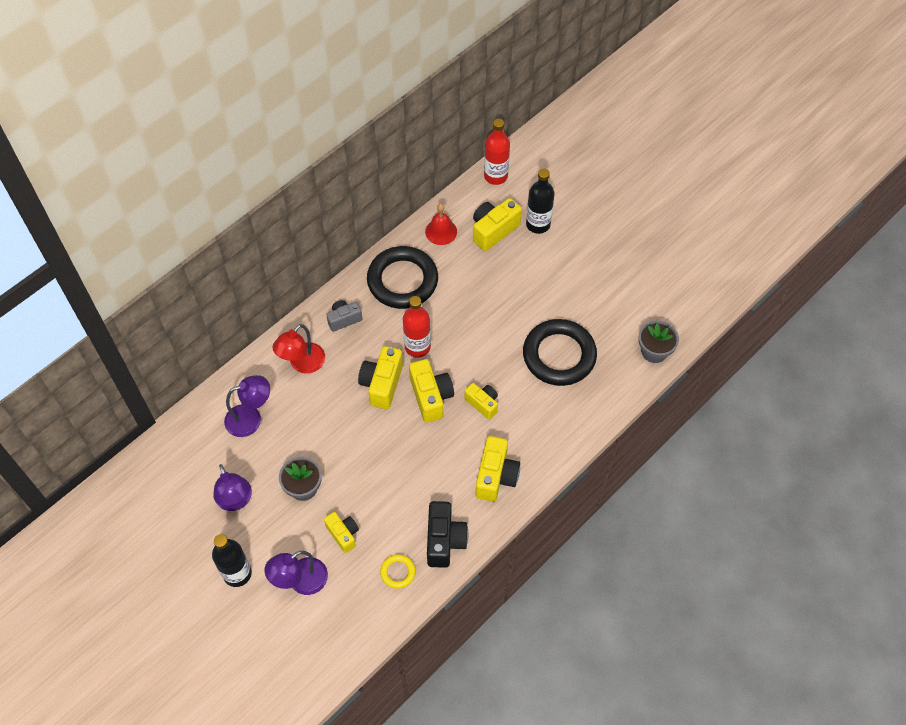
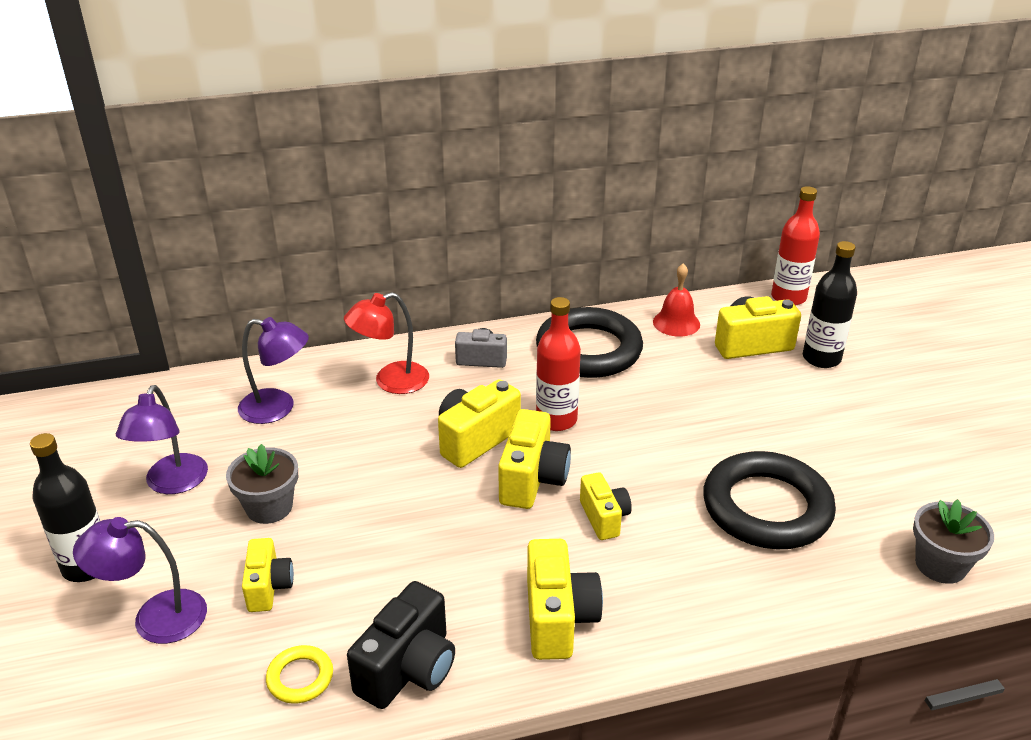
camera: 30 degrees right, 25 degrees down
yellow camera [476,436,520,502] -> yellow camera turned 45 degrees counterclockwise [527,539,603,660]

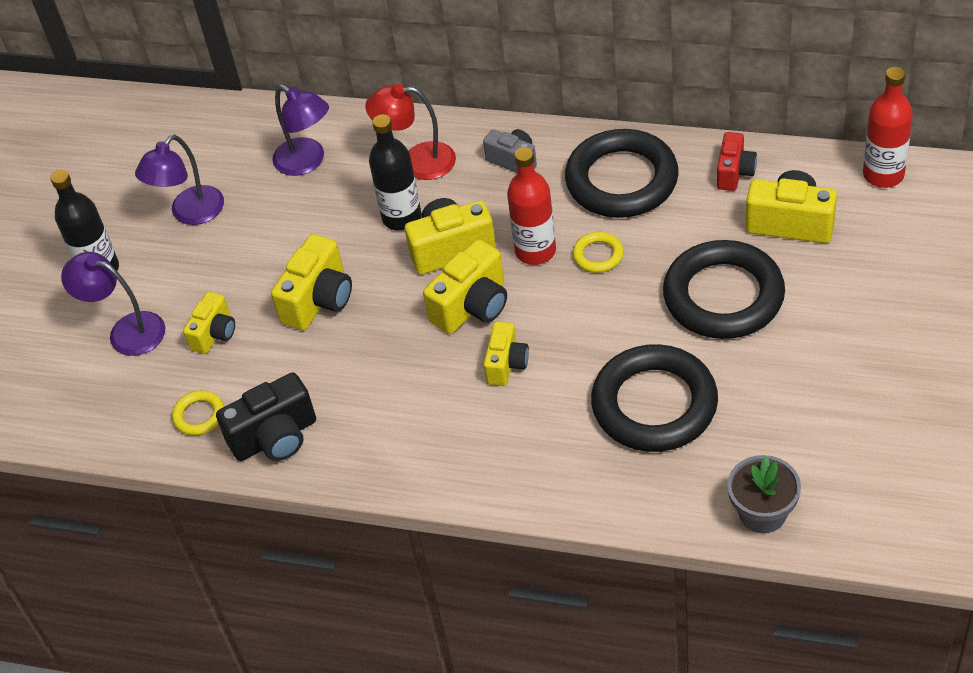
camera: 35 degrees right, 15 degrees up
grey flower pot [226,444,298,524] -> none
yellow camera [527,539,603,660] -> yellow camera moved to [271,234,352,330]
red bell [653,263,700,337] -> red camera [717,132,757,191]
black bottle [803,241,857,368] -> black bottle moved to [369,114,421,231]
none -> yellow ring [573,232,623,273]
none -> black ring [663,240,785,339]

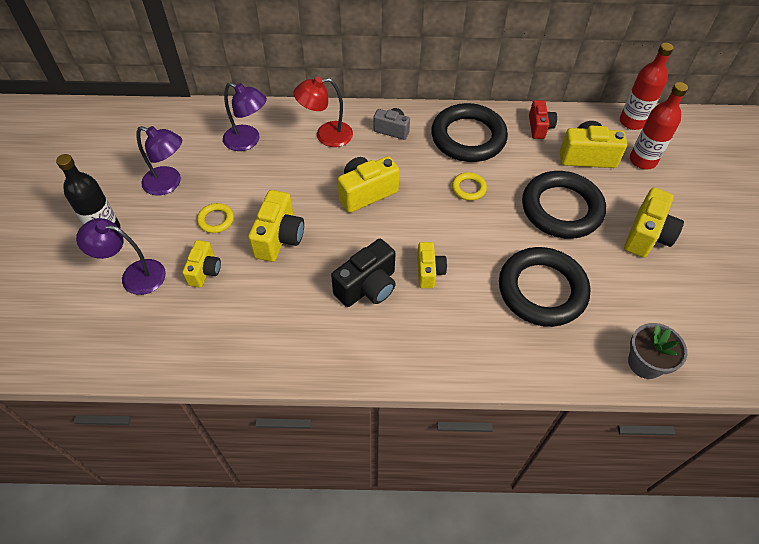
camera: 20 degrees left, 5 degrees up
purple lamp [135,135,224,225] -> purple lamp turned 90 degrees counterclockwise [136,126,182,196]
yellow ring [172,390,224,436] -> yellow ring moved to [197,203,234,233]
black camera [216,372,316,461] -> black camera moved to [331,239,396,307]
black bottle [369,114,421,231] -> none
yellow camera [423,239,507,334] -> yellow camera moved to [624,187,684,258]
red bottle [507,147,556,265] -> red bottle moved to [630,82,688,169]

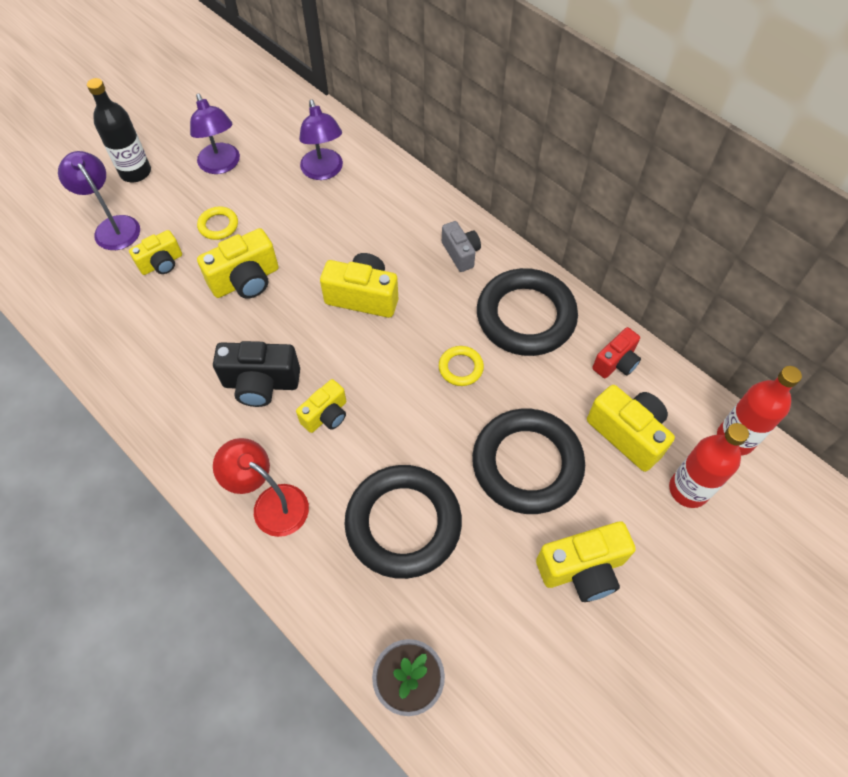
camera: 45 degrees right, 5 degrees up
red lamp [293,77,353,147] -> red lamp moved to [213,438,309,537]

